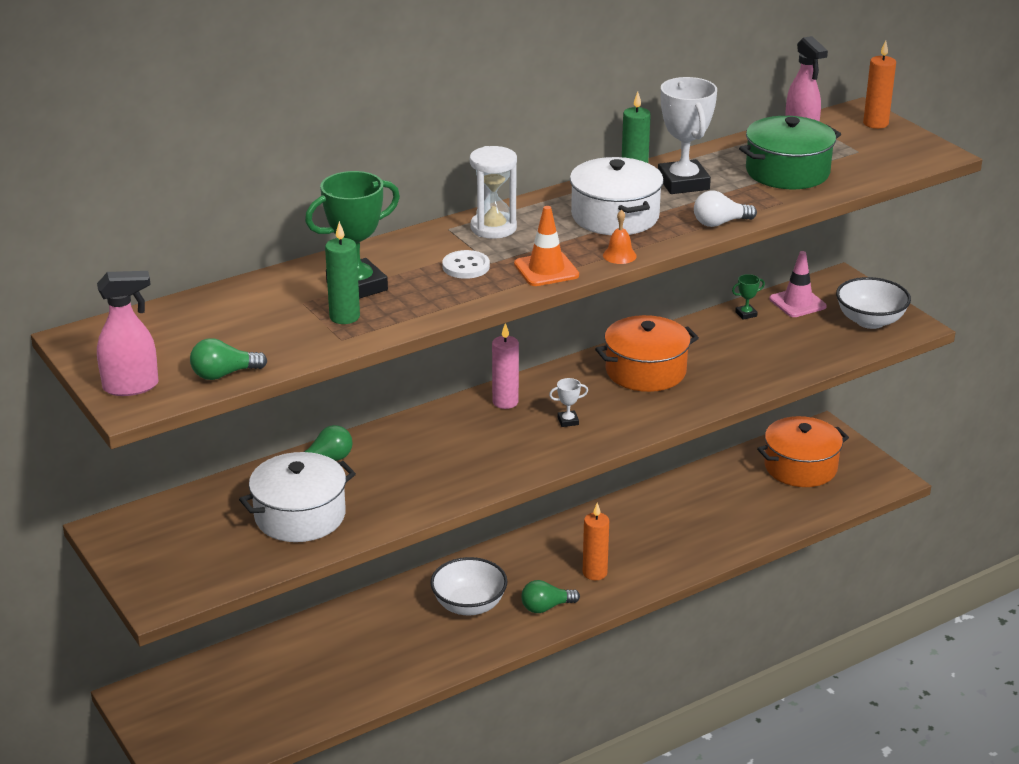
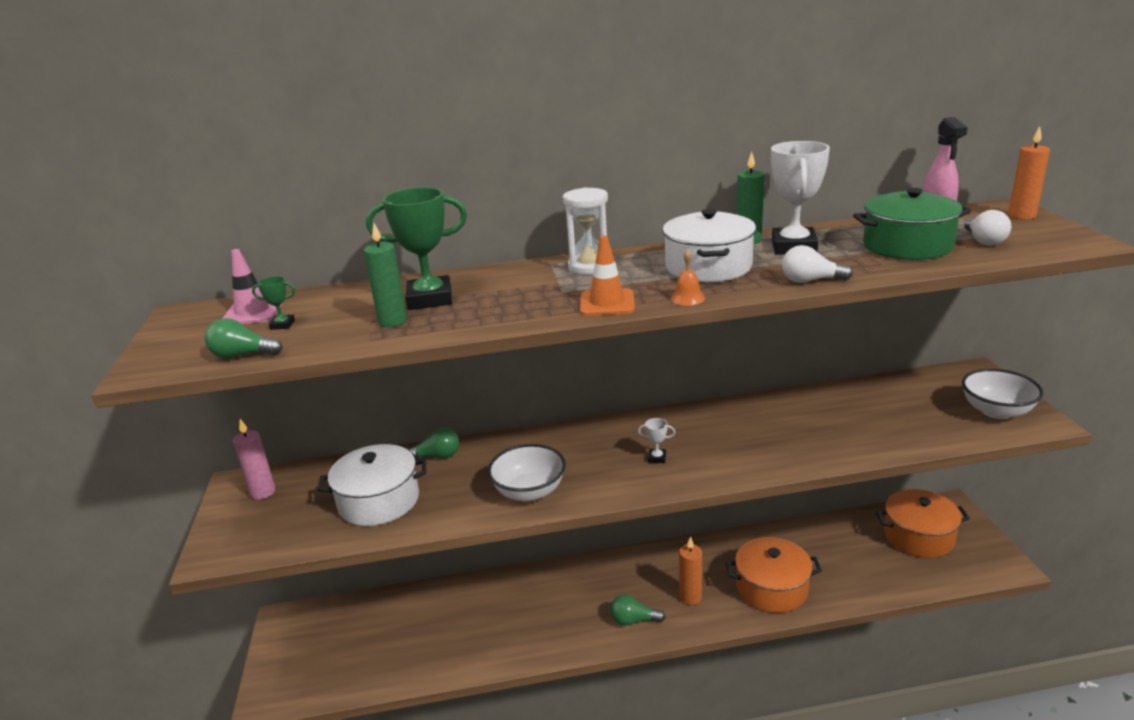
camera: 25 degrees right, 5 degrees down
pink spray bottle [97,271,158,396] -> none
white bowl [430,557,507,615] -> white bowl moved to [488,444,566,502]
white button [442,250,490,279] -> none
pink candle [492,323,519,409] -> pink candle moved to [233,419,276,500]
orange pot [595,315,699,392] -> orange pot moved to [726,537,822,613]
green trophy [732,274,765,320] -> green trophy moved to [252,276,295,330]
pink traffic cone [770,251,827,317] -> pink traffic cone moved to [222,249,283,324]
none -> white light bulb [964,210,1011,245]

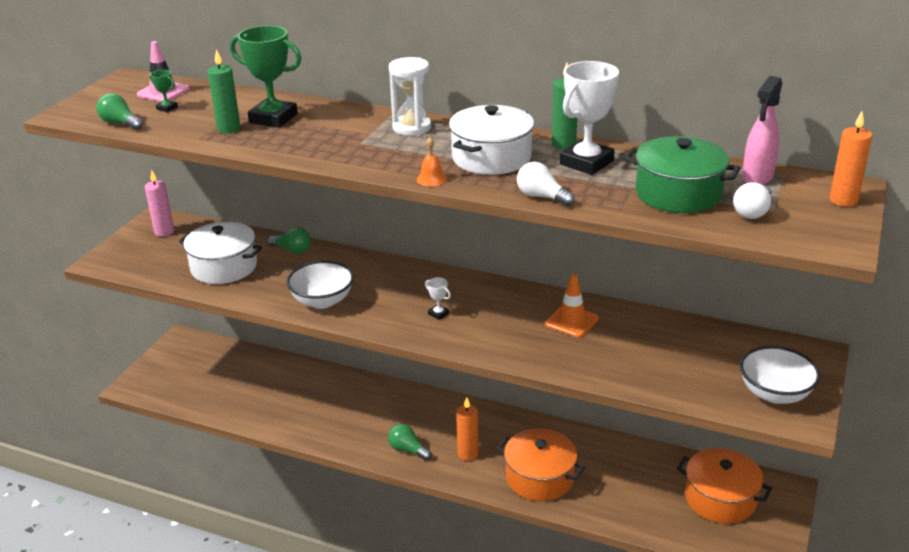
camera: 30 degrees right, 5 degrees up
orange traffic cone [580,235,635,316] -> orange traffic cone moved to [545,274,599,337]

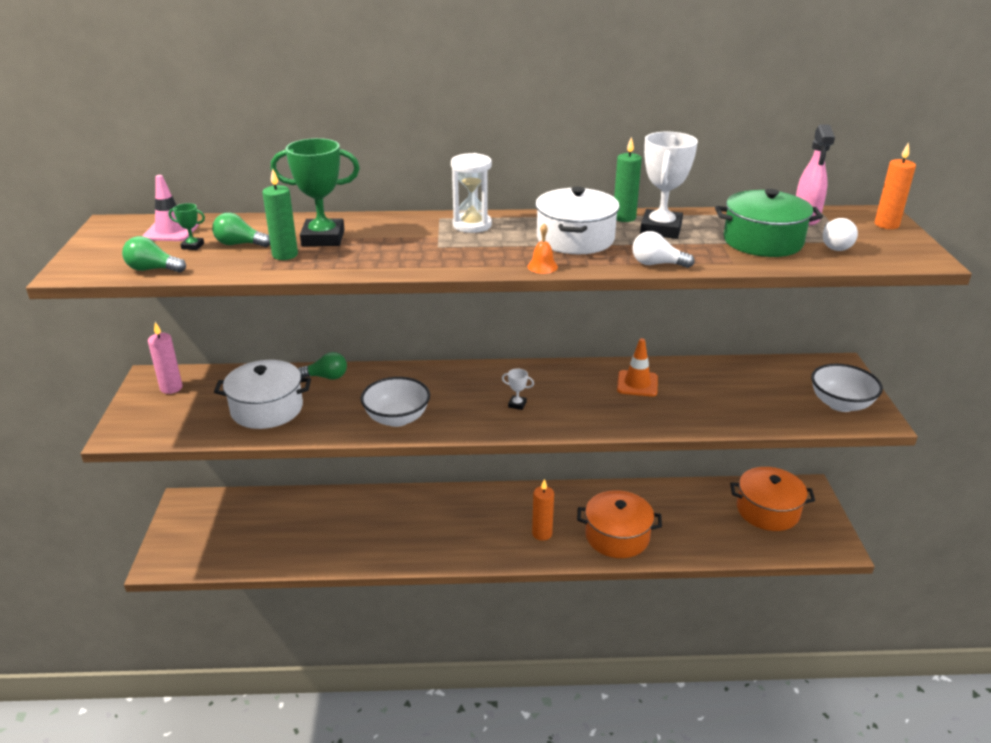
camera: 25 degrees left, 0 degrees up
green light bulb [388,424,432,461] -> green light bulb moved to [212,213,270,247]

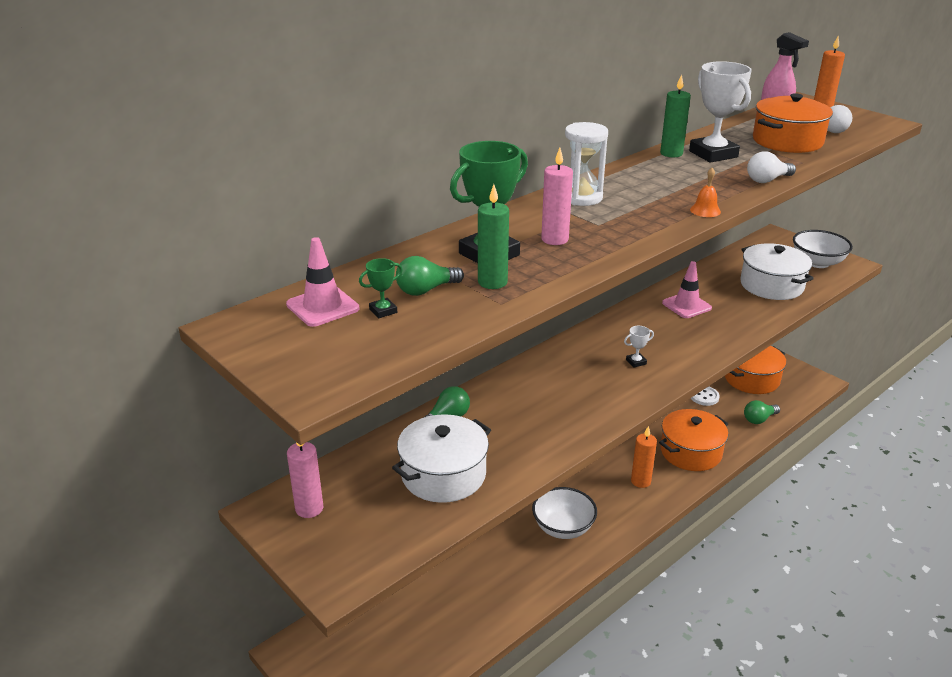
camera: 40 degrees left, 0 degrees up
green light bulb [122,236,186,273] -> green light bulb moved to [744,400,780,424]
white bowl [360,377,430,427] -> white bowl moved to [532,487,597,539]
white pot [535,187,620,254] -> white pot moved to [740,243,814,300]
orange traffic cone [617,338,658,397] -> pink traffic cone [662,261,712,318]
green pot [715,189,823,257] -> orange pot [753,93,833,153]
none -> pink candle [541,148,573,245]
none -> white button [691,386,720,406]

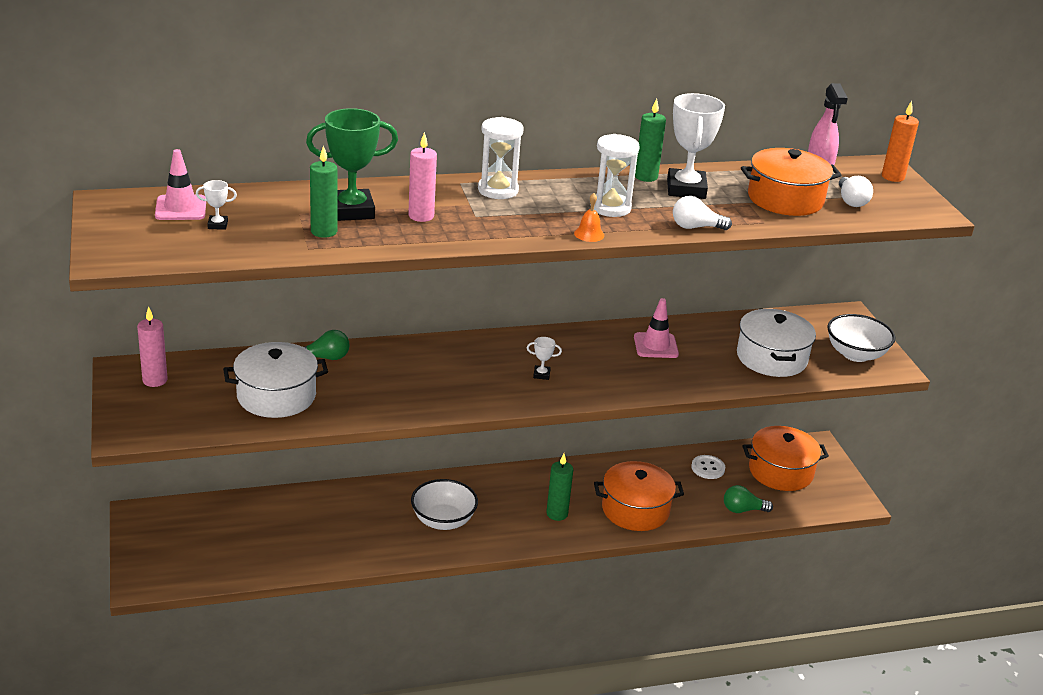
camera: 25 degrees right, 0 degrees up
green trophy [359,258,403,318] -> white trophy [196,180,237,230]
green light bulb [396,256,464,296] -> none
orange candle [631,426,657,488] -> green candle [546,454,573,521]
none -> white hourglass [590,134,640,217]

